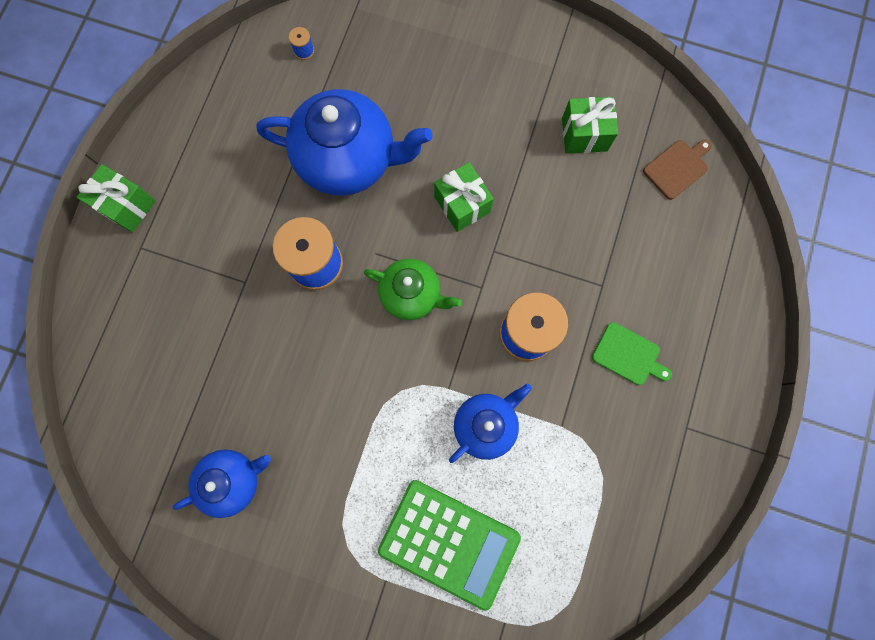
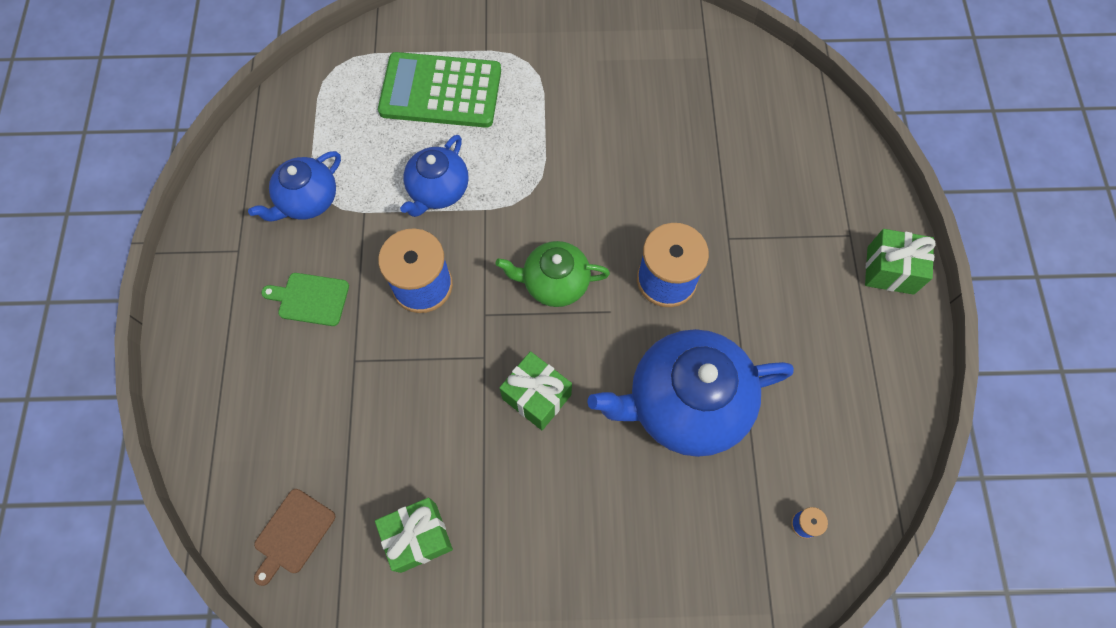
camera: 160 degrees right, 10 degrees down
blue teapot [173,450,271,518] -> blue teapot moved to [248,151,341,221]

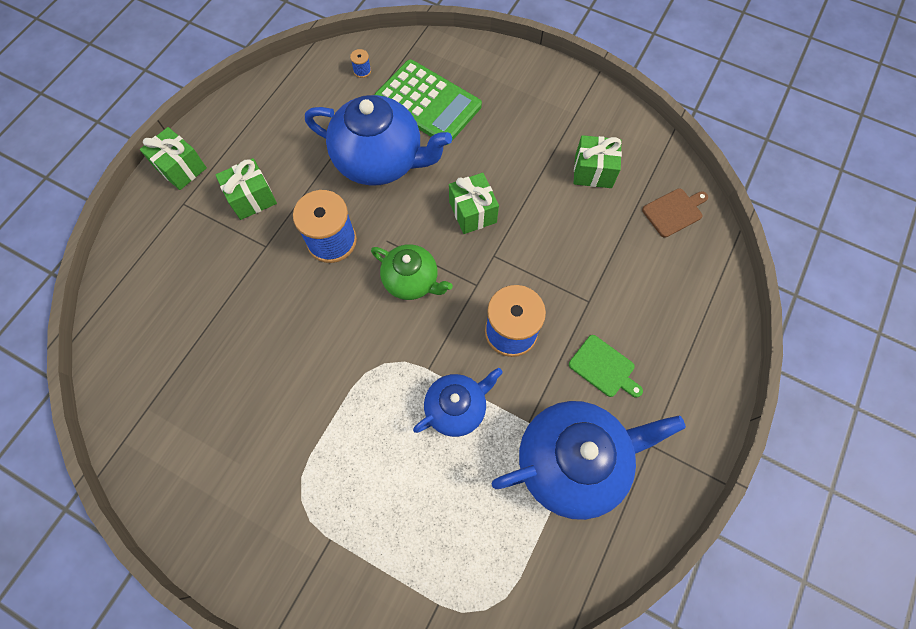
camera: 150 degrees left, 0 degrees up
blue teapot [248,151,341,221] -> blue teapot [492,401,686,520], size x1.74
green calculator [378,52,501,128] -> green calculator moved to [374,60,482,145]
none -> green gift [215,158,277,220]

